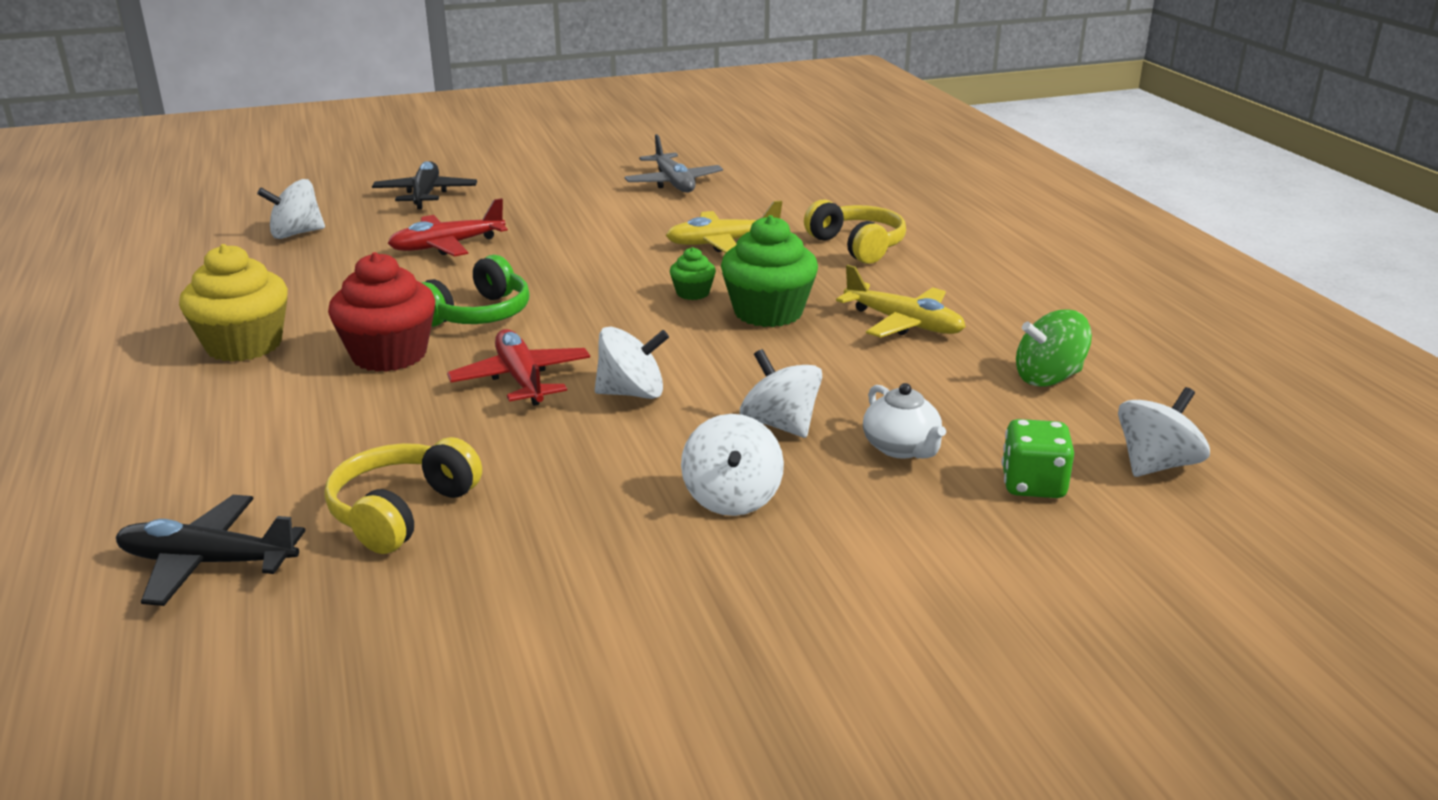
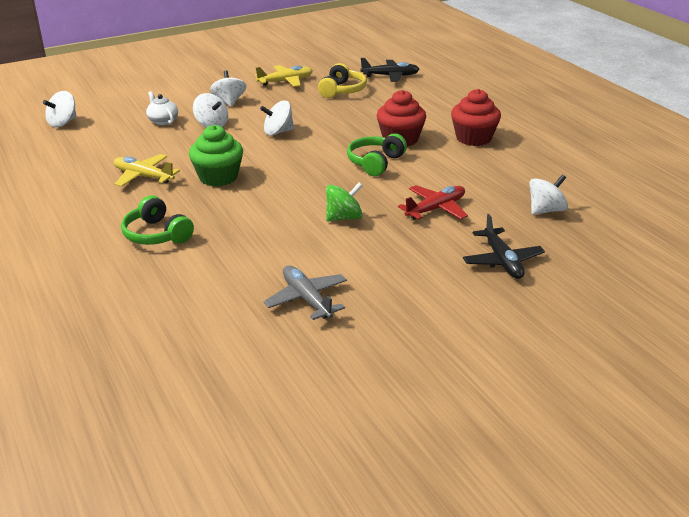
camera: 170 degrees right, 5 degrees up
yellow cupcake [179,244,288,362] -> red cupcake [451,89,501,146]
red plane [447,329,590,406] -> none
yellow plane [666,200,782,253] -> yellow plane moved to [255,65,313,87]
green cupcake [670,247,716,300] -> none
yellow headphones [804,200,906,264] -> green headphones [121,196,194,245]
green dice [1002,419,1074,498] -> none
green spinning top [1016,309,1092,387] -> green spinning top moved to [326,183,363,222]

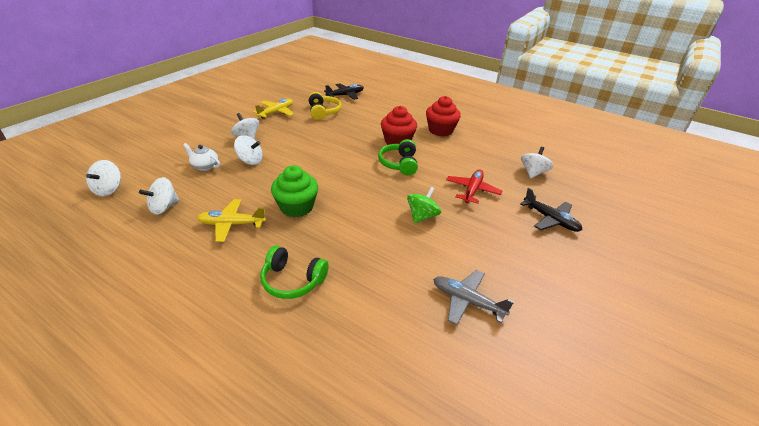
camera: 30 degrees left, 5 degrees up
white spinning top [260,101,294,136] -> white spinning top moved to [139,177,179,215]

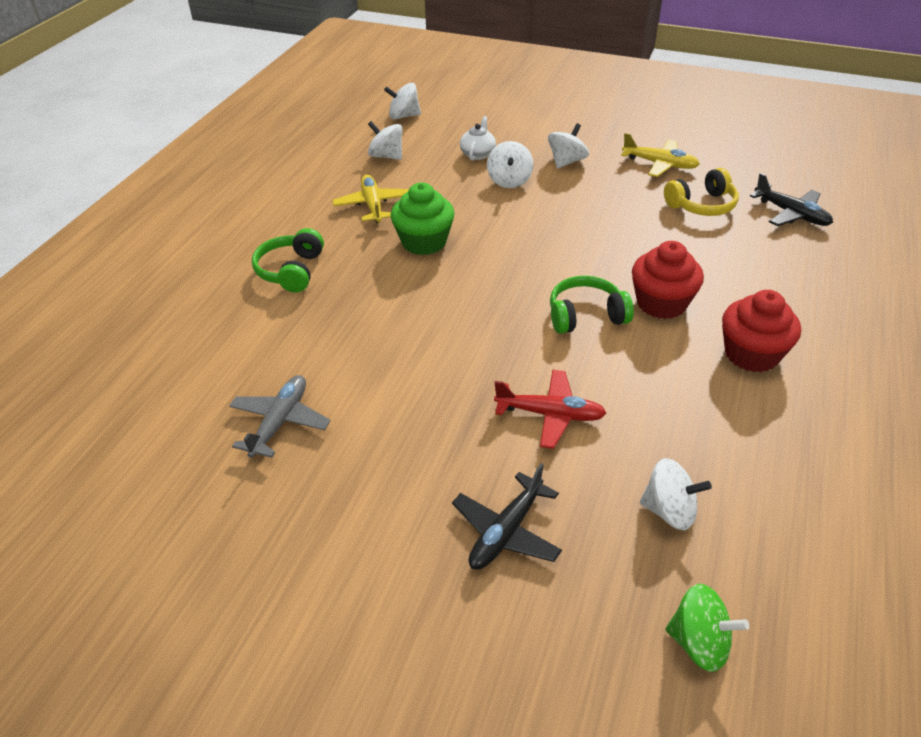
camera: 80 degrees right, 5 degrees up
green spinning top [407,187,441,223] -> green spinning top moved to [666,584,749,672]

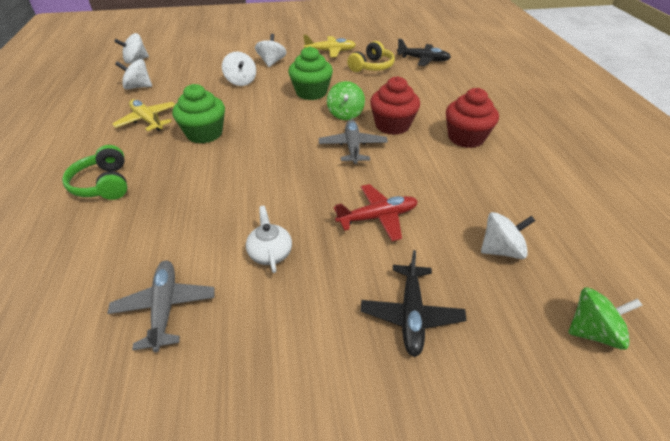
camera: 30 degrees left, 0 degrees up
white teapot [460,116,496,161] -> white teapot moved to [246,206,292,273]
green headphones [550,276,634,334] -> grey plane [319,120,388,164]
none -> green cupcake [288,46,333,100]
none -> green spinning top [327,81,365,120]

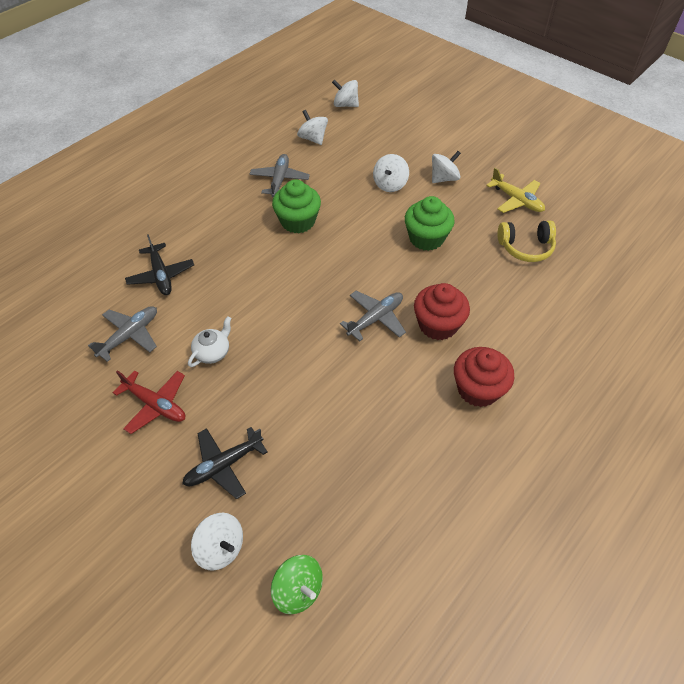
camera: 50 degrees right, 10 degrees up
green headphones [62,145,127,200] -> none
yellow plane [112,99,176,131] -> grey plane [250,154,310,197]
green spinning top [327,81,365,120] -> none
red plane [334,184,418,241] -> red plane moved to [113,370,185,434]
black plane [397,39,451,66] -> black plane moved to [125,234,194,295]
white spinning top [481,212,535,259] -> white spinning top moved to [191,513,243,571]

